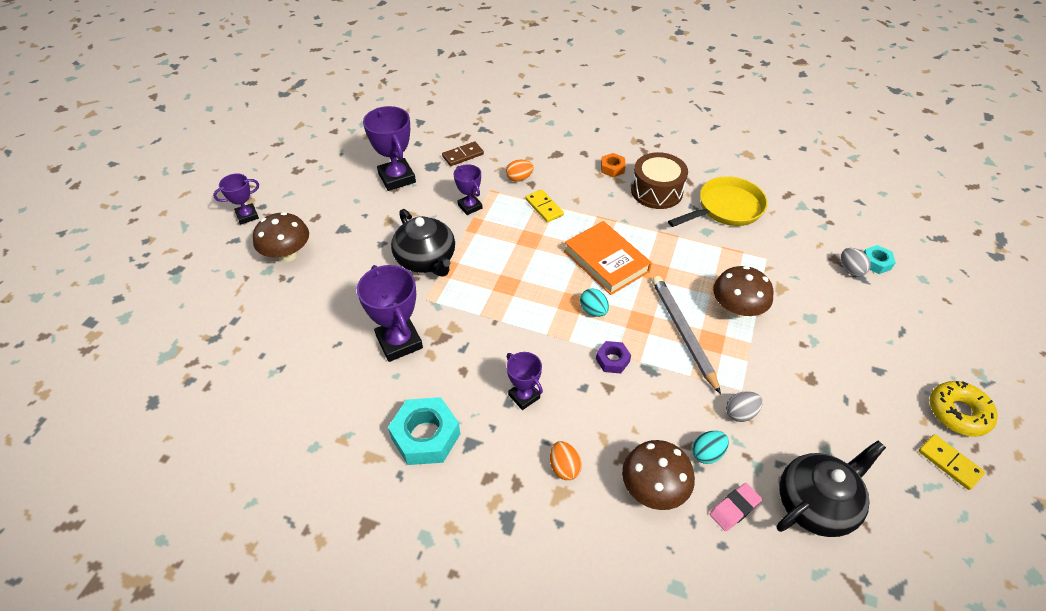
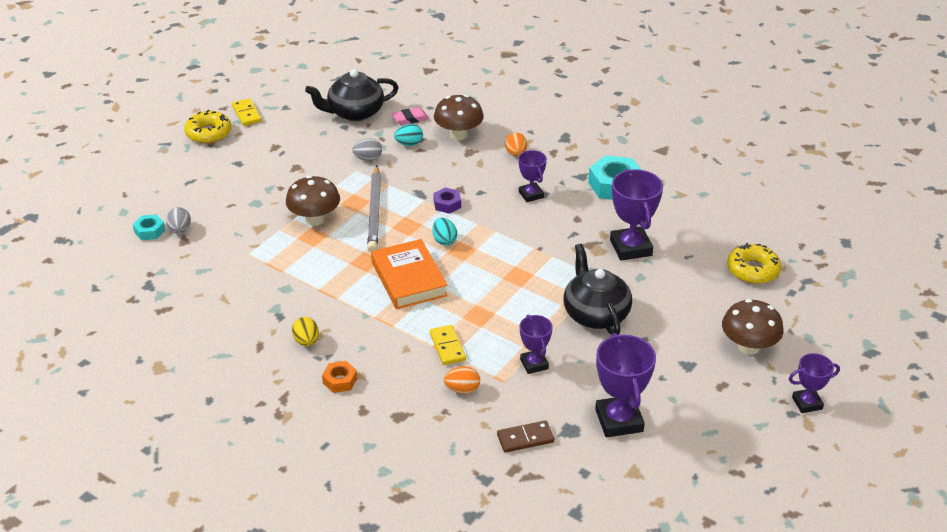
camera: 165 degrees left, 10 degrees down
brown drum [631,152,688,209] -> yellow egg [292,317,319,346]
yellow pan [668,176,768,227] -> none
none -> yellow donut [727,243,781,284]

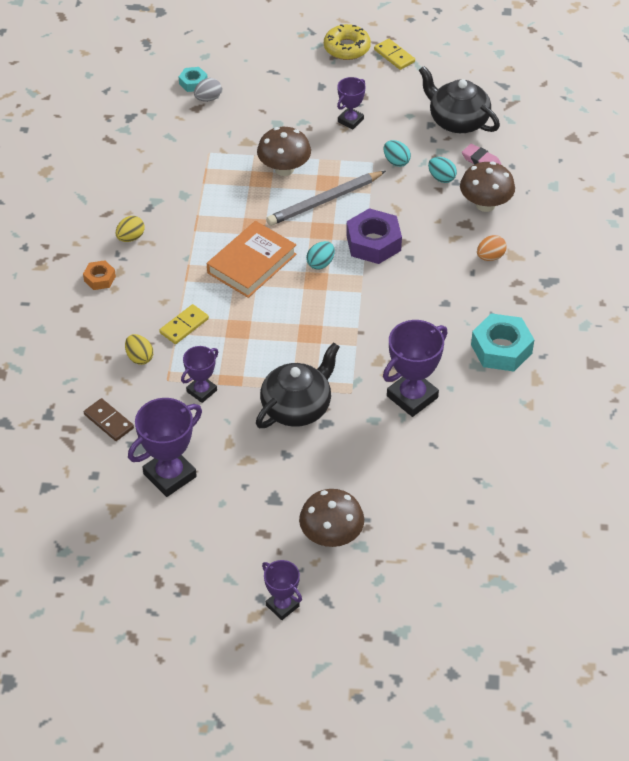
camera: 60 degrees right, 10 degrees up
yellow domino [232,98,262,126] -> yellow domino turned 75 degrees counterclockwise [374,39,415,70]
grey egg [352,138,382,161] -> turquoise egg [384,140,411,167]
purple nut [433,187,461,214] -> purple nut [346,208,402,264], size x1.86
orange egg [444,366,480,394] -> yellow egg [125,334,153,365]
purple trophy [518,150,547,202] -> purple trophy moved to [337,77,366,129]
yellow donut [727,243,781,284] -> none

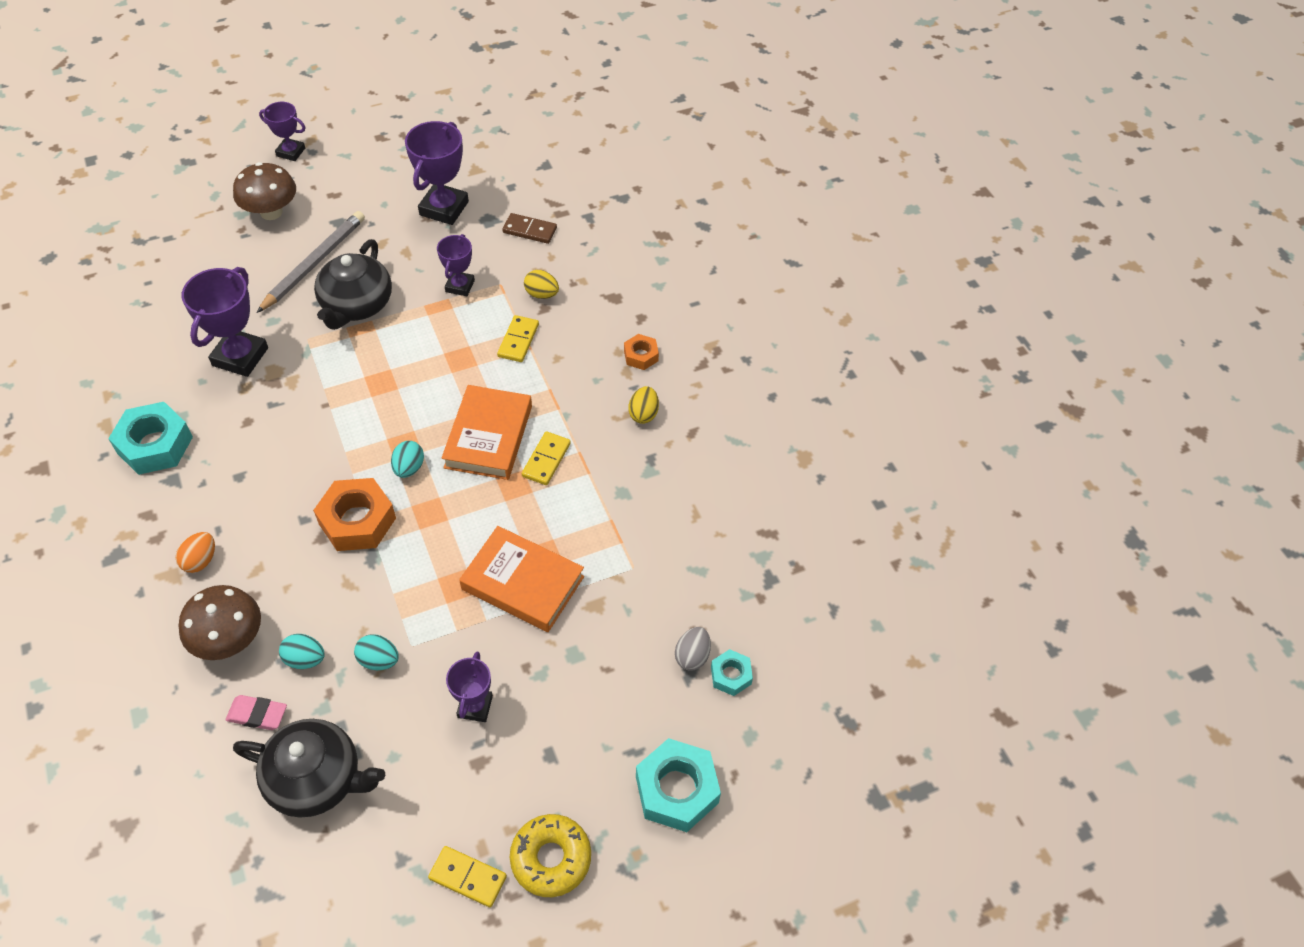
camera: 150 degrees right, 5 degrees up
brown mushroom [257,127,311,176] -> orange book [459,526,584,632]
grey pencil [266,171,386,226] -> grey pencil moved to [257,211,365,313]
purple nut [346,208,402,264] -> orange nut [313,478,396,551]
none -> yellow domino [522,431,571,485]
none -> turquoise nut [636,738,721,832]

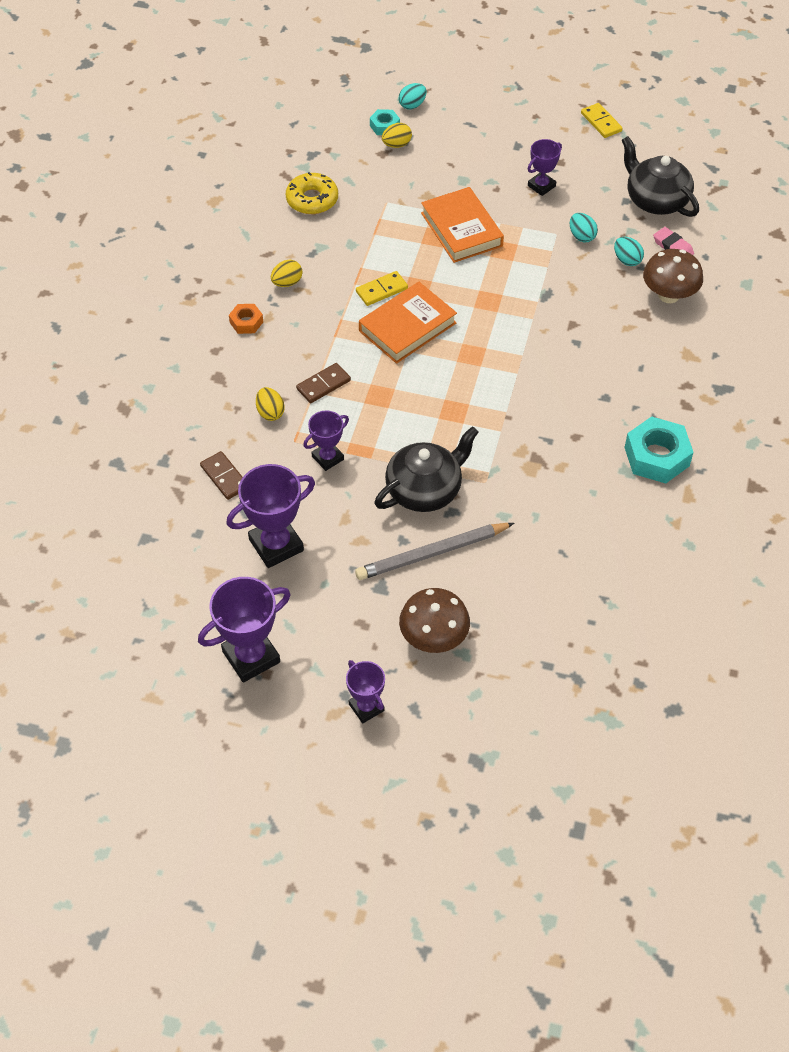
camera: 140 degrees left, 0 degrees up
orange egg [176,532,215,573] -> none
purple trophy [182,267,268,377] -> purple trophy moved to [198,577,291,683]
orange nut [313,478,396,551] -> none
turquoise egg [391,441,424,478] -> turquoise egg moved to [398,83,427,109]
yellow domino [497,315,539,362] -> brown domino [296,363,351,403]
yellow donut [510,814,591,897] -> yellow donut moved to [286,172,338,214]
turquoise nut [636,738,721,832] -> none
grey egg [675,627,711,671] -> yellow egg [382,123,412,148]

